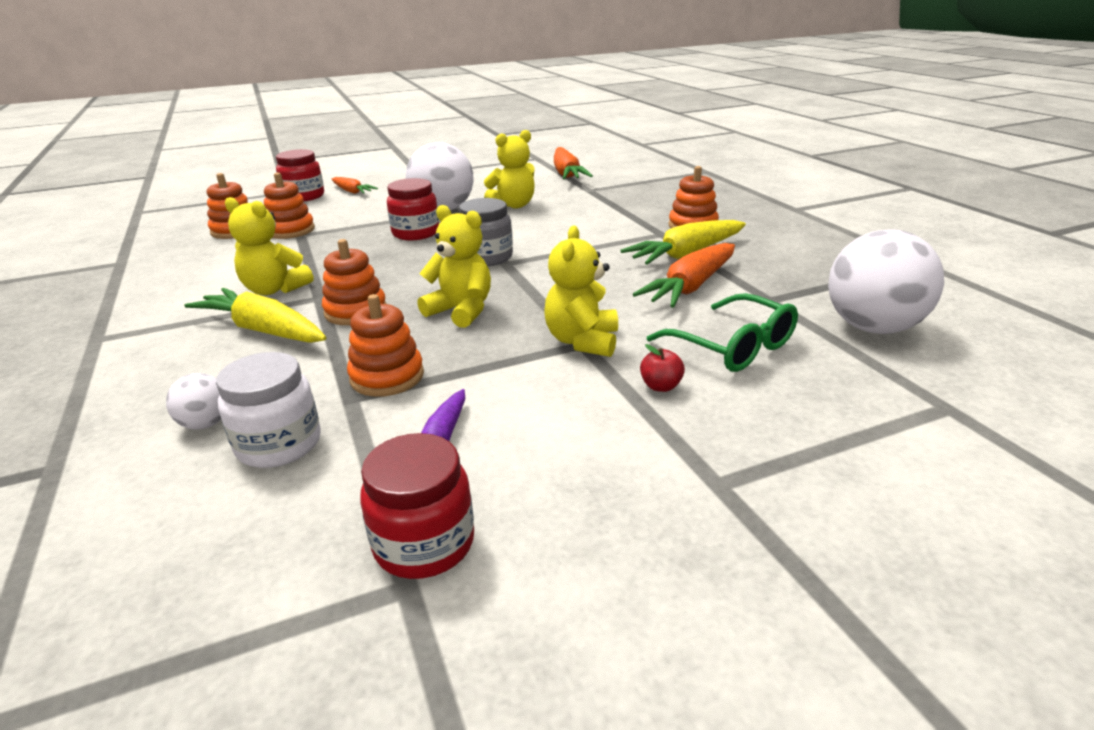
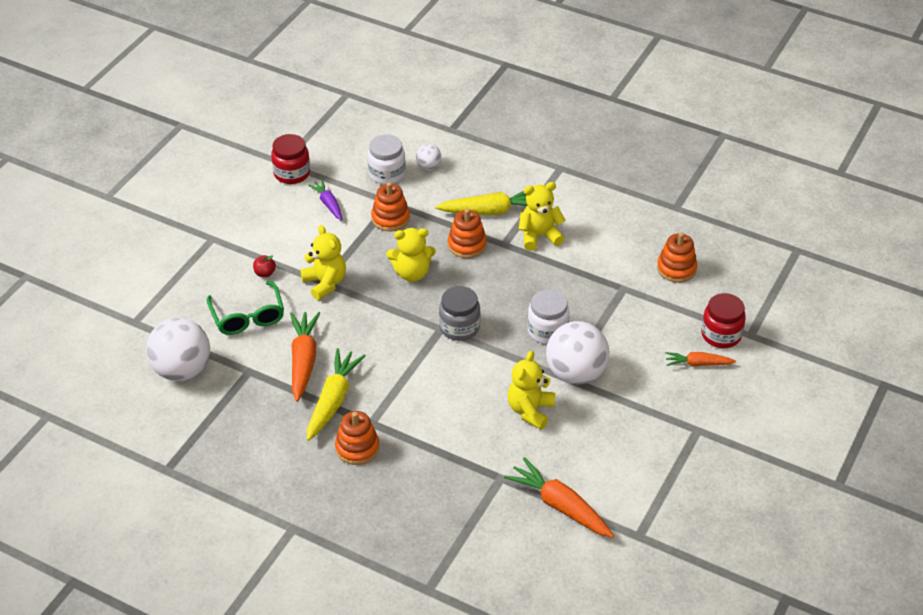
camera: 140 degrees right, 15 degrees up
orange stacking toy [264,173,315,239] -> none
red jar [387,178,439,240] -> white jar [527,289,569,344]
green glasses [647,293,798,372] -> green glasses turned 120 degrees counterclockwise [207,281,284,335]

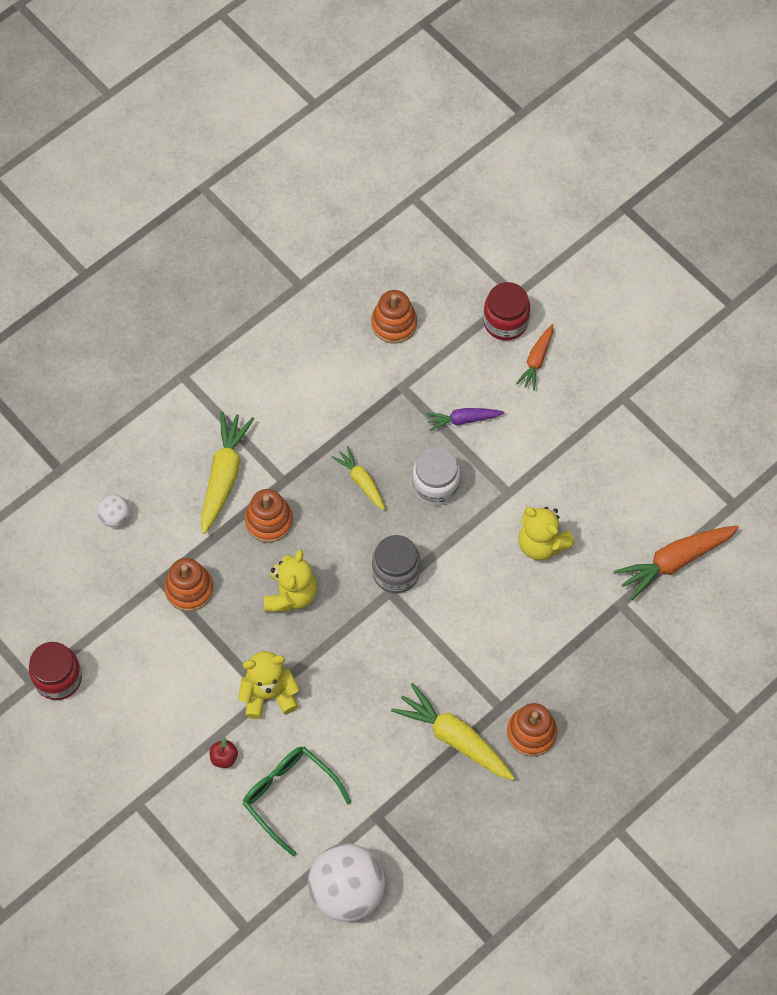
camera: 70 degrees left, 20 degrees up
green glasses [207,281,284,335] -> green glasses turned 135 degrees counterclockwise [243,747,351,856]
orange carrot [290,312,320,402] -> none
purple carrot [308,179,342,221] -> purple carrot moved to [426,408,504,431]
white jar [368,134,406,184] -> none
yellow teddy bear [519,182,566,251] -> none
white ball [546,321,610,384] -> none
none -> yellow carrot [332,446,385,511]

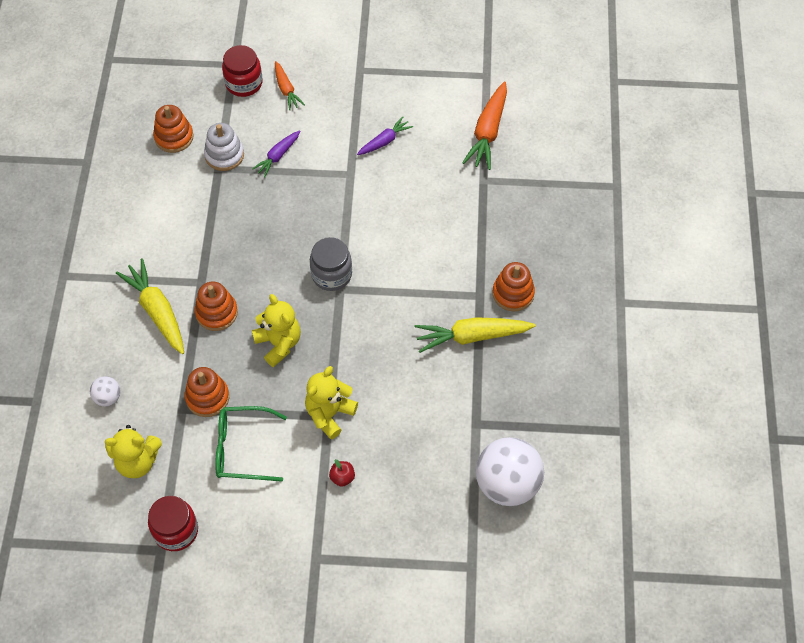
camera: 45 degrees left, 5 degrees down
green glasses [243,747,351,856] -> green glasses moved to [215,406,287,482]
yellow carrot [332,446,385,511] -> none
white jar [412,447,460,506] -> none
yellow teddy bear [518,507,575,560] -> yellow teddy bear moved to [105,425,162,478]
none -> white stacking toy [204,123,244,171]
none -> purple carrot [357,117,413,155]

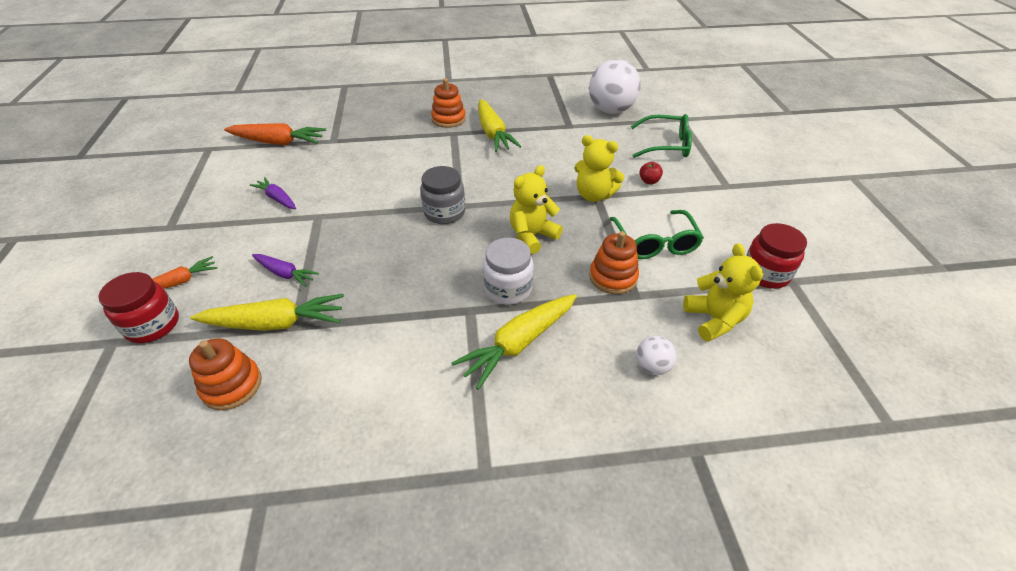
camera: 100 degrees left, 15 degrees down
orange stacking toy [195,281,238,331] -> white jar [483,238,534,305]
white stacking toy [204,123,244,171] -> yellow carrot [190,294,344,331]
none -> green glasses [631,114,692,158]

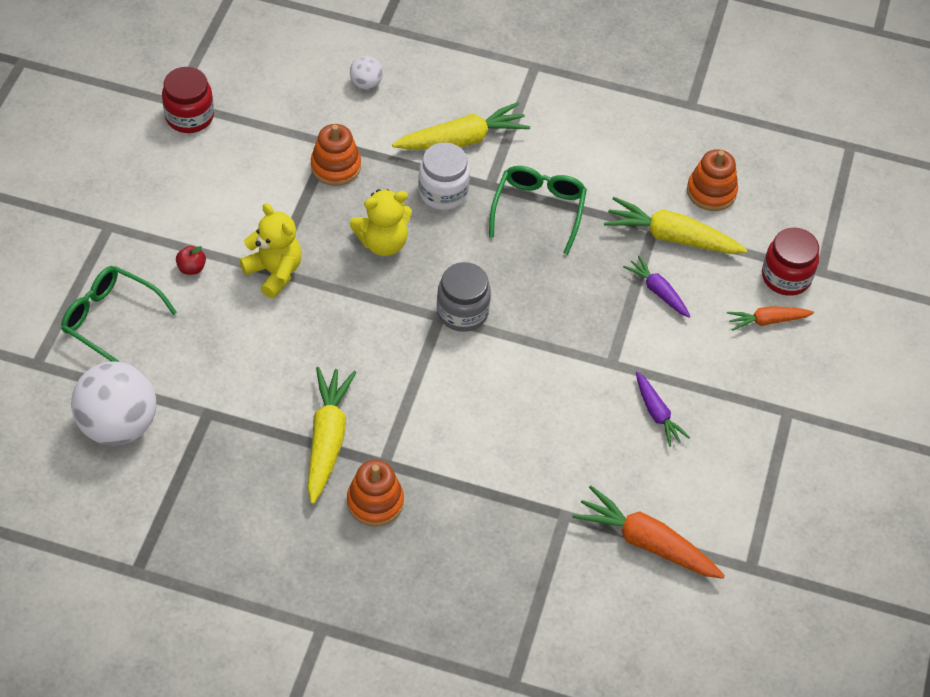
camera: 160 degrees left, 10 degrees up
green glasses [610,210,704,259] -> green glasses moved to [489,166,587,255]
yellow teddy bear [683,243,763,342] -> none

